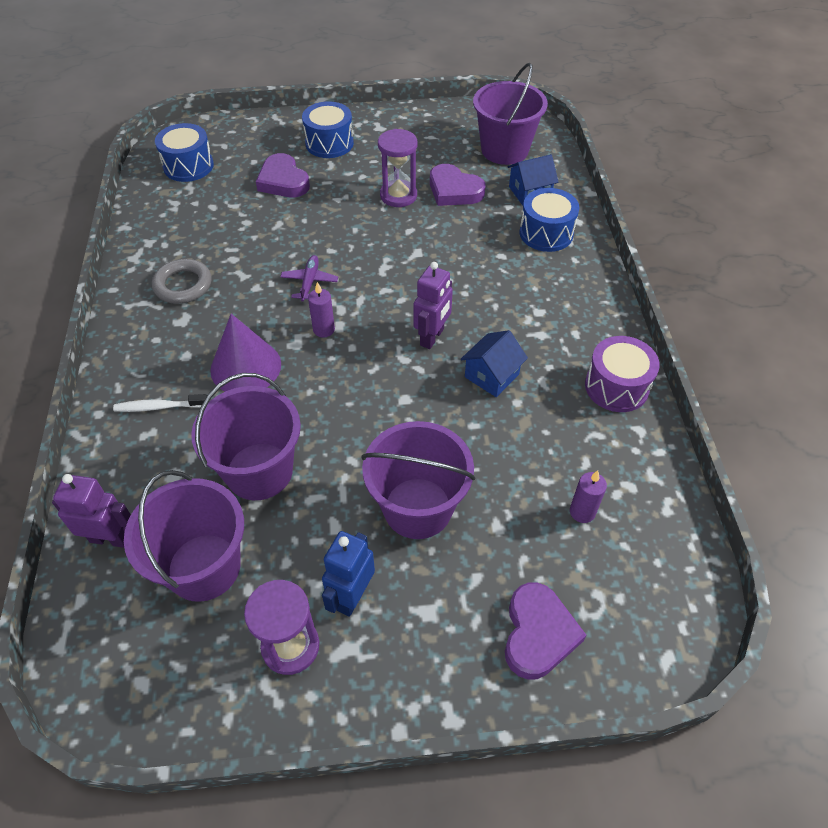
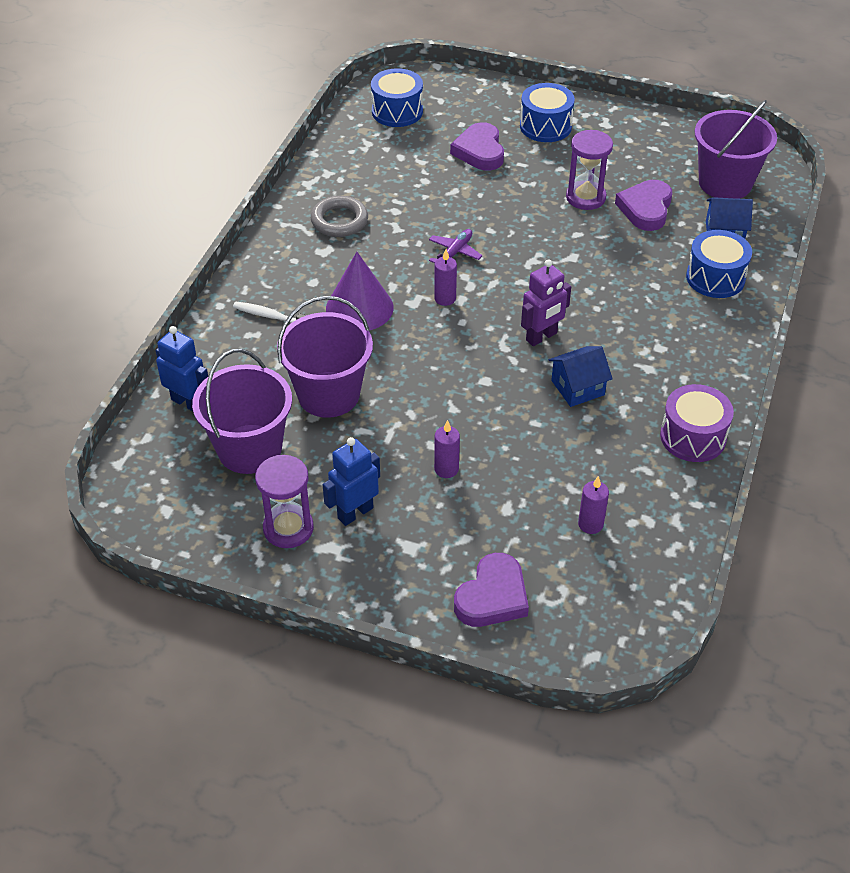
camera: 25 degrees right, 5 degrees down
purple robot [52,474,131,548] -> blue robot [156,326,208,411]
purple bucket [361,421,475,539] -> purple candle [434,420,460,478]
purple heart [430,164,485,206] -> purple heart turned 45 degrees clockwise [615,180,672,231]

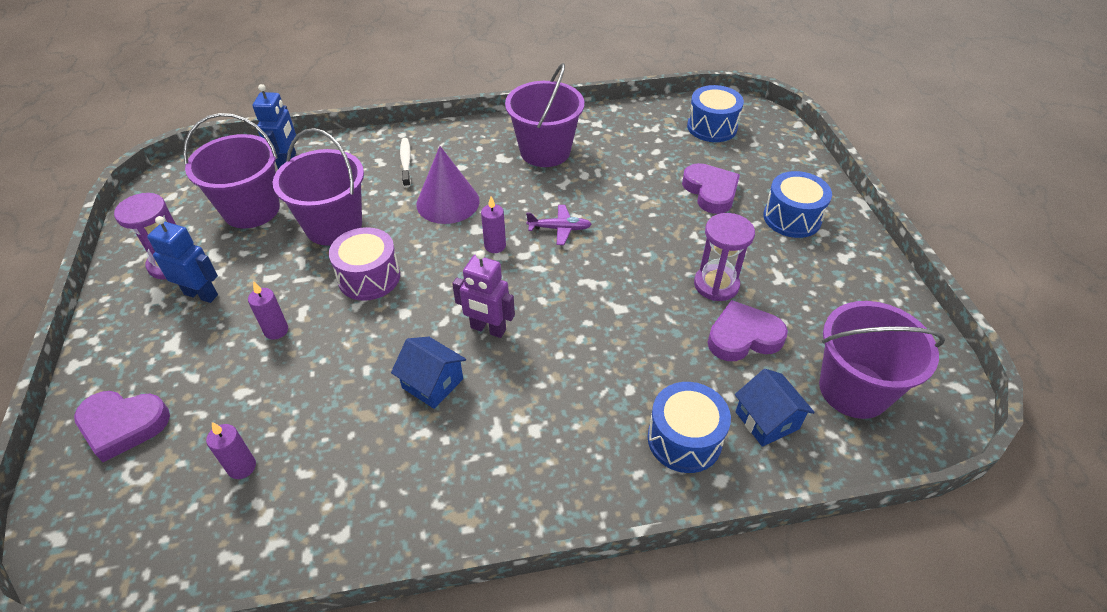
camera: 60 degrees right, 0 degrees up
grey ring [311,196,368,237] -> purple bucket [505,63,584,167]
purple heart [450,122,504,171] -> purple heart turned 105 degrees clockwise [682,163,740,214]
purple drum [660,384,734,462] -> purple drum moved to [329,227,400,301]

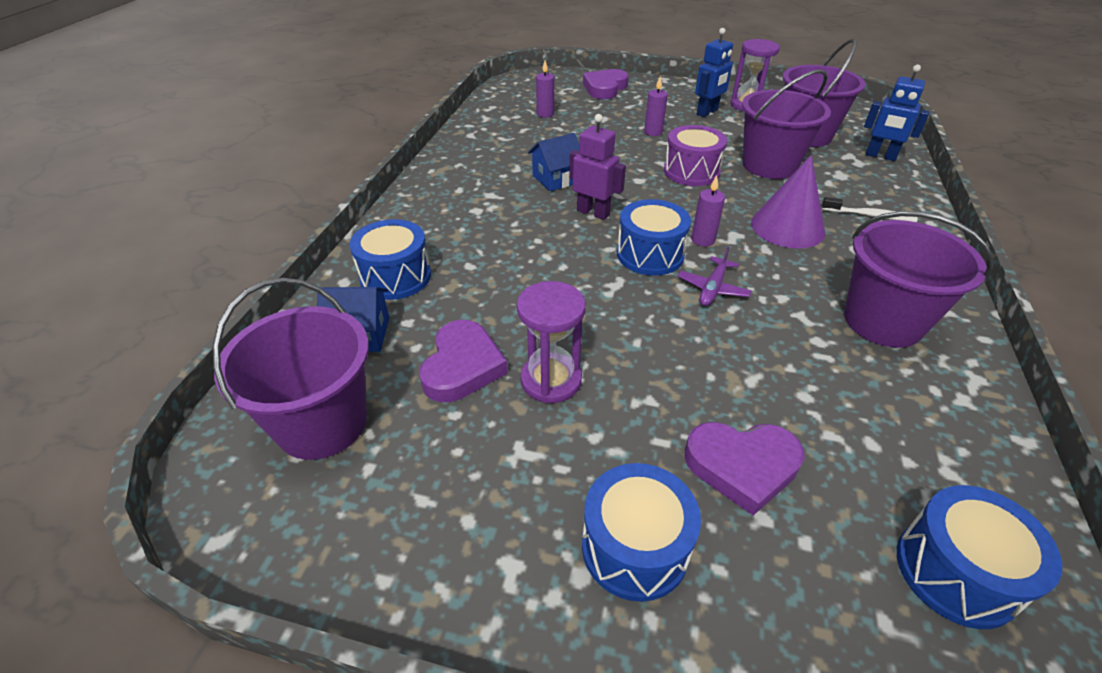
camera: 115 degrees right, 5 degrees down
purple robot [452,251,515,338] -> purple robot turned 75 degrees clockwise [569,114,626,220]
none -> blue drum [617,199,691,276]

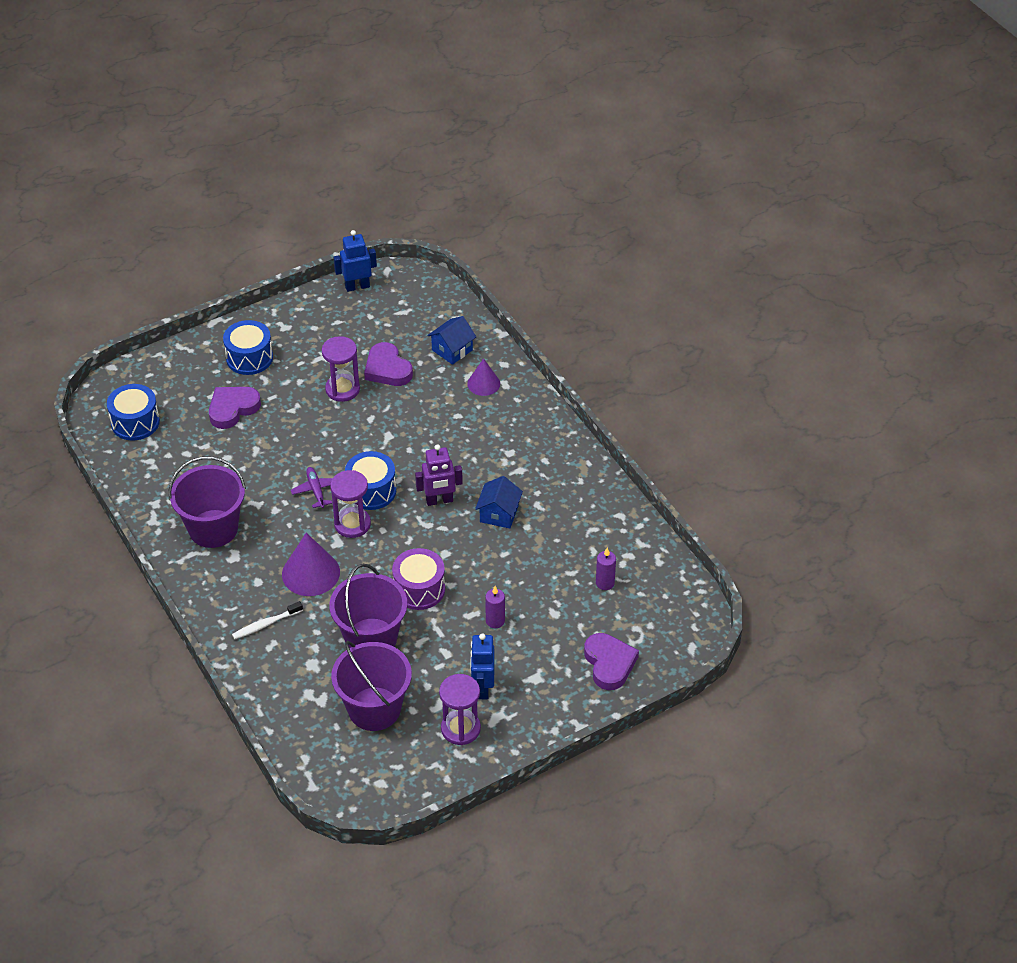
camera: 135 degrees right, 5 degrees up
purple bucket [212,278,369,460] -> none
blue drum [349,219,431,300] -> purple cone [467,358,500,396]
purple candle [691,175,725,247] -> purple hourglass [330,470,371,538]
blue robot [864,65,930,161] -> blue robot moved to [334,230,377,292]

